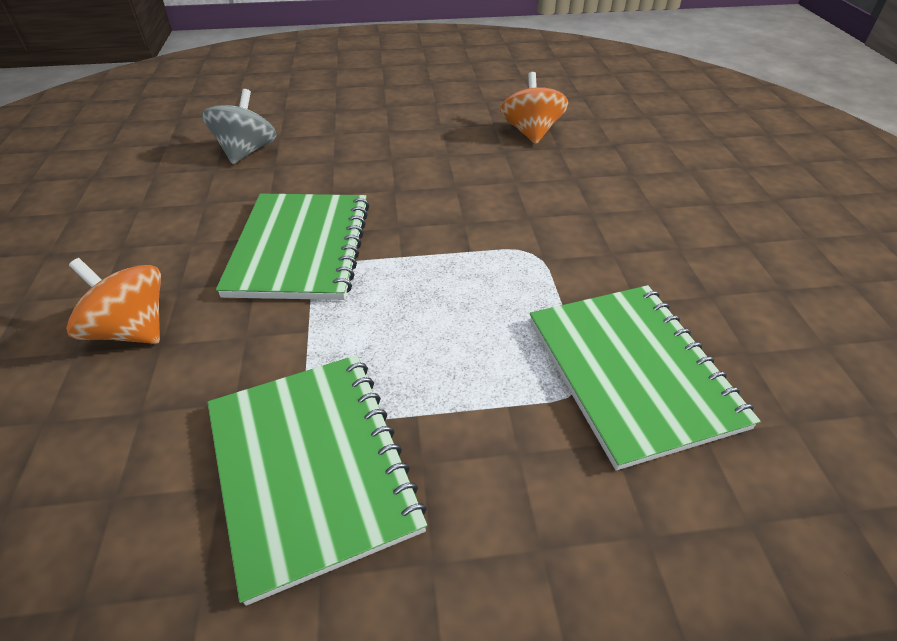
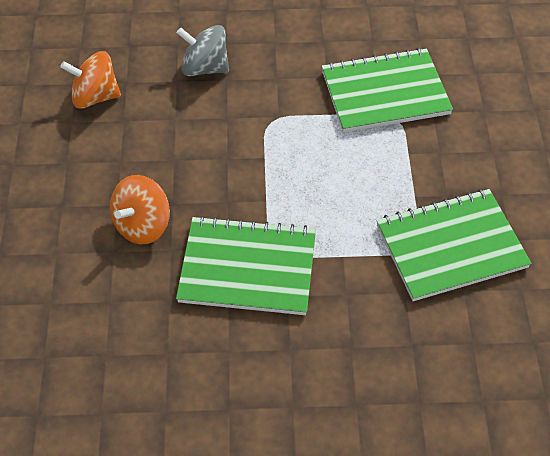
camera: 85 degrees left, 10 degrees up
orange spinning top [66,258,161,344] -> orange spinning top moved to [110,175,170,244]
grey spinning top [202,89,277,164] -> grey spinning top moved to [177,25,229,76]

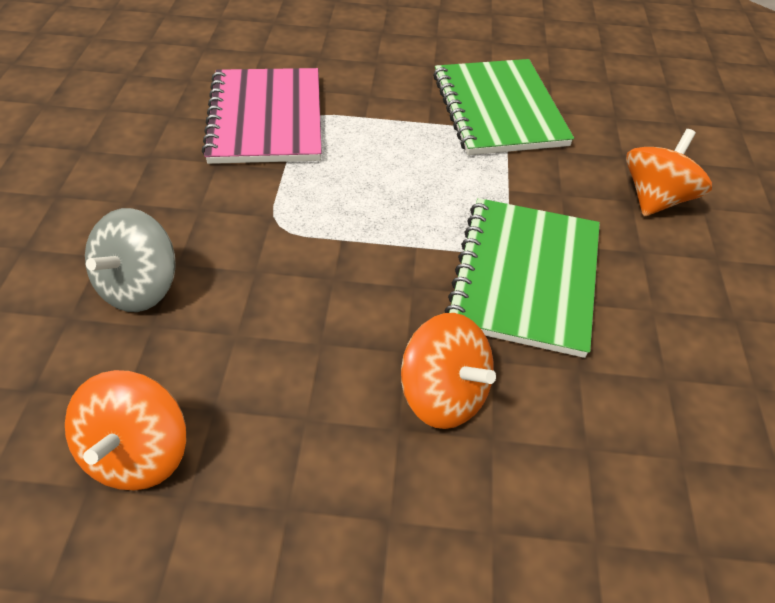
camera: 85 degrees left, 5 degrees down
green notebook [322,48,453,133] -> pink notebook [202,68,322,164]
none -> orange spinning top [626,129,712,216]

